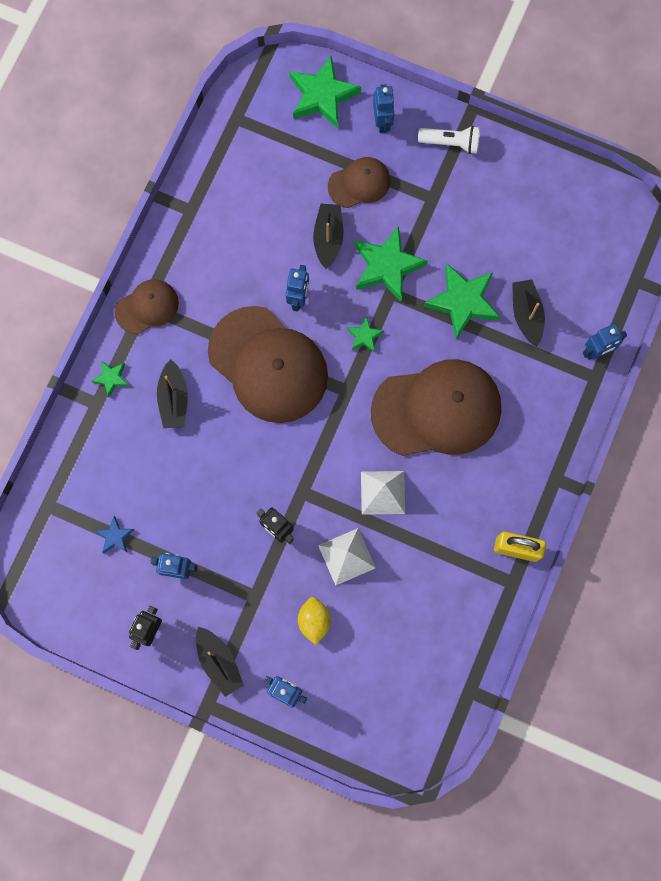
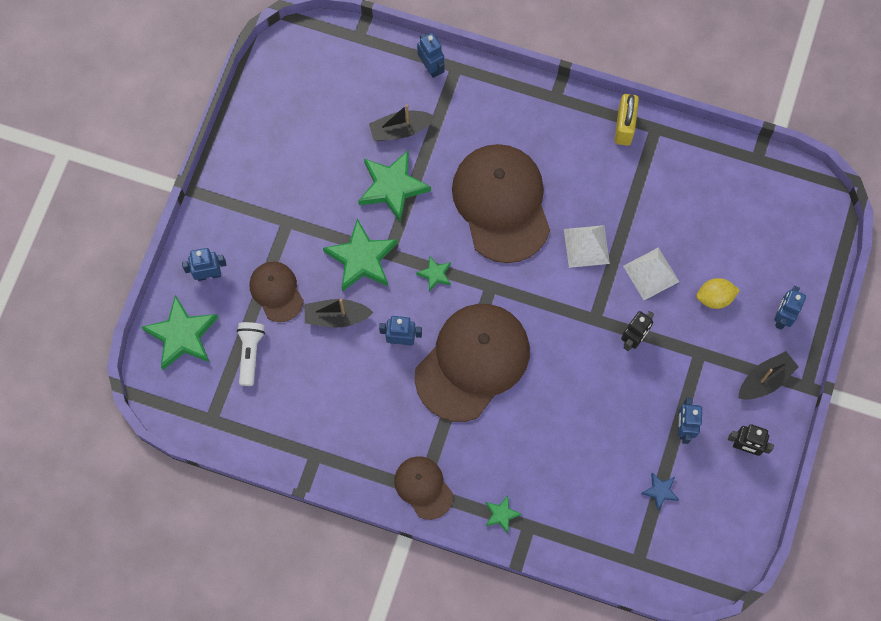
camera: 95 degrees left, 5 degrees down
black boat [157,359,188,428] -> none
white flashlight [418,126,480,154] -> white flashlight moved to [237,322,265,386]

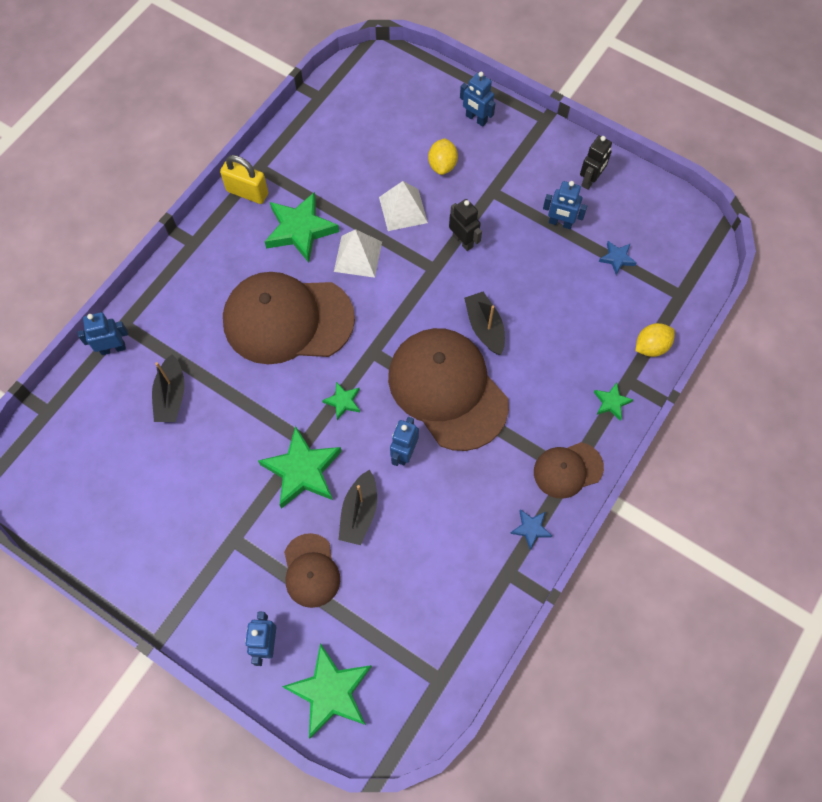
camera: 75 degrees left, 5 degrees down
white flashlight [237,322,265,386] -> none
brown cap [249,262,304,322] -> brown cap turned 90 degrees counterclockwise [284,533,340,608]
green star [358,151,431,222] -> green star moved to [265,192,339,263]
black boat [738,351,799,400] -> black boat moved to [464,292,505,355]
none -> blue star [510,509,552,550]
none -> yellow lemon [635,323,675,357]

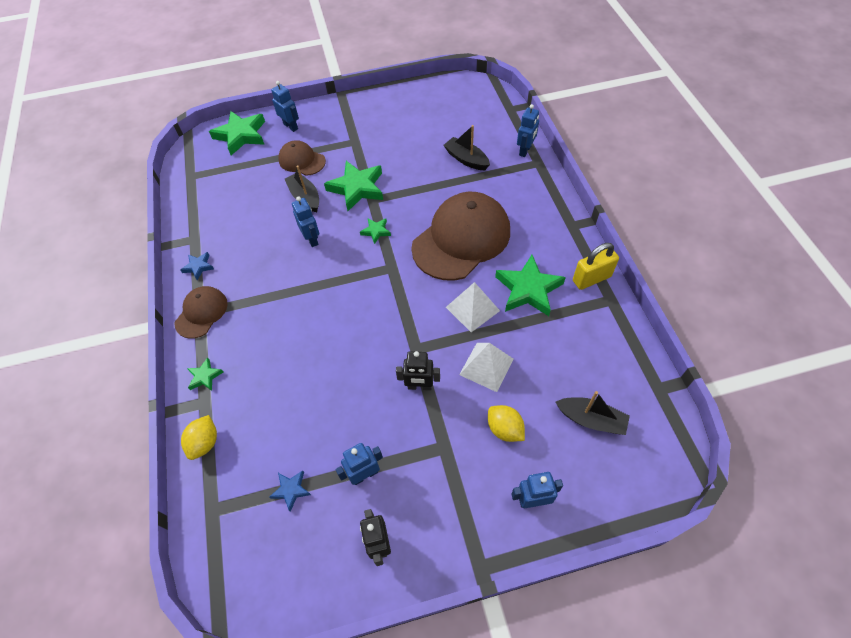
camera: 135 degrees right, 10 degrees down
brown cap [388,328,509,451] -> none
black boat [464,292,505,355] -> black boat moved to [556,391,630,435]

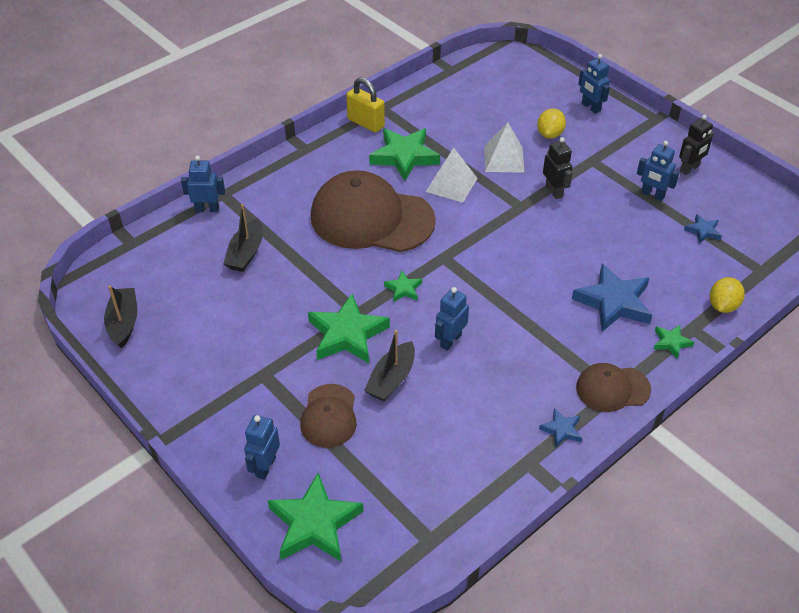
camera: 120 degrees left, 10 degrees down
yellow lemon [181,415,217,460] -> yellow lemon turned 45 degrees counterclockwise [710,277,745,313]
black boat [556,391,630,435] -> black boat moved to [104,286,137,348]
none -> blue star [572,264,652,332]

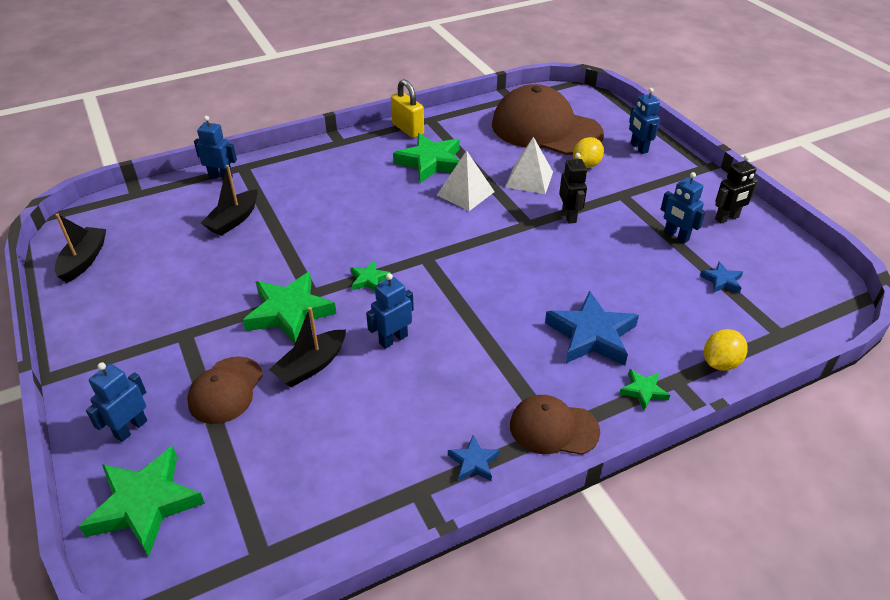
camera: 15 degrees right, 5 degrees down
brown cap [311,170,436,252] -> brown cap moved to [492,84,604,155]

